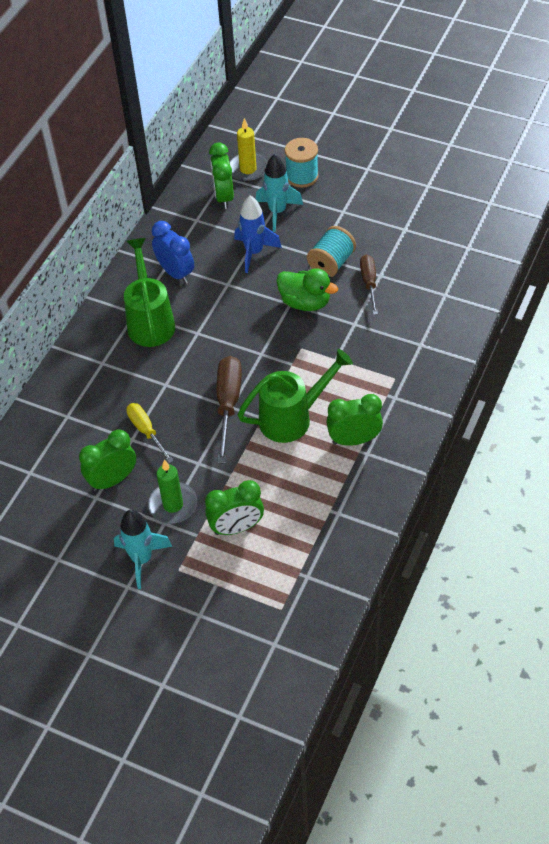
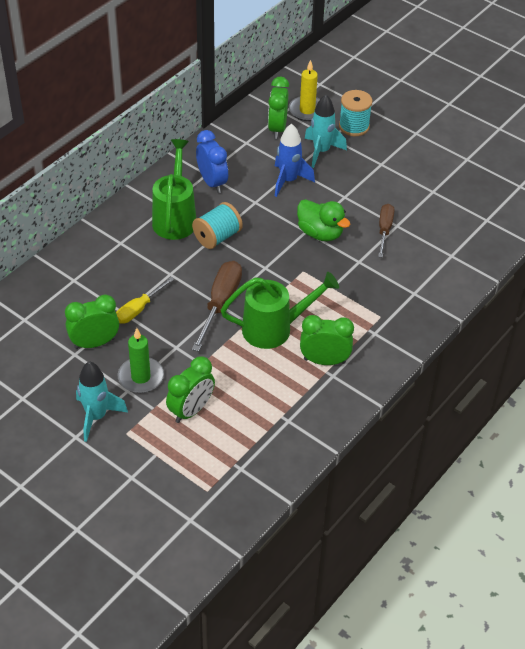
camera: 10 degrees right, 5 degrees down
yellow screwdriver [126,403,174,463] -> yellow screwdriver turned 120 degrees counterclockwise [116,277,174,323]
green clock [205,480,264,535] -> green clock turned 45 degrees counterclockwise [166,356,215,423]
turquoise spool [307,226,356,277] -> turquoise spool moved to [192,202,243,249]

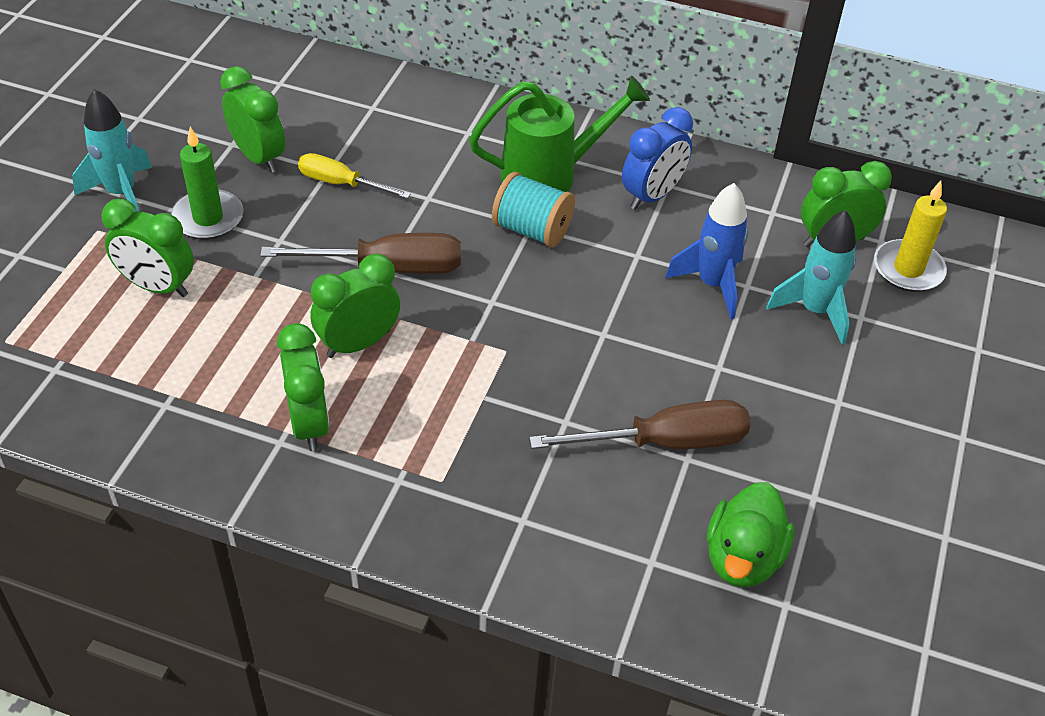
camera: 70 degrees right, 0 degrees up
green watering can [221,272,339,349] -> green clock [310,254,400,358]
green duck [297,199,350,241] -> green duck moved to [707,482,794,588]
turquoise spool [339,90,372,136] -> none
brown screwdriver [378,204,394,258] -> brown screwdriver [529,400,750,449], size x1.55

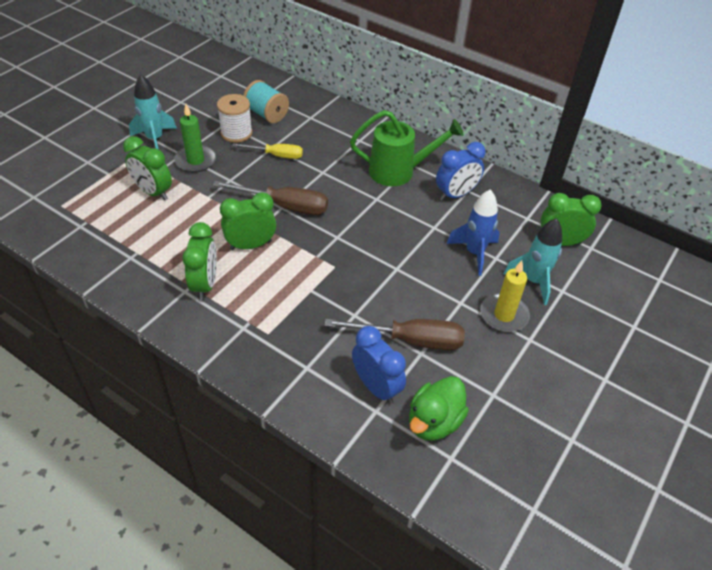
camera: 15 degrees right, 0 degrees up
green clock [220,66,285,173] -> white spool [217,94,253,143]
yellow screwdriver [298,153,411,199] -> yellow screwdriver turned 150 degrees clockwise [232,143,303,159]
turquoise spool [492,172,575,248] -> turquoise spool moved to [243,80,289,123]
yellow candle [874,181,947,292] -> yellow candle moved to [480,260,530,332]
none -> blue clock [352,326,406,404]

